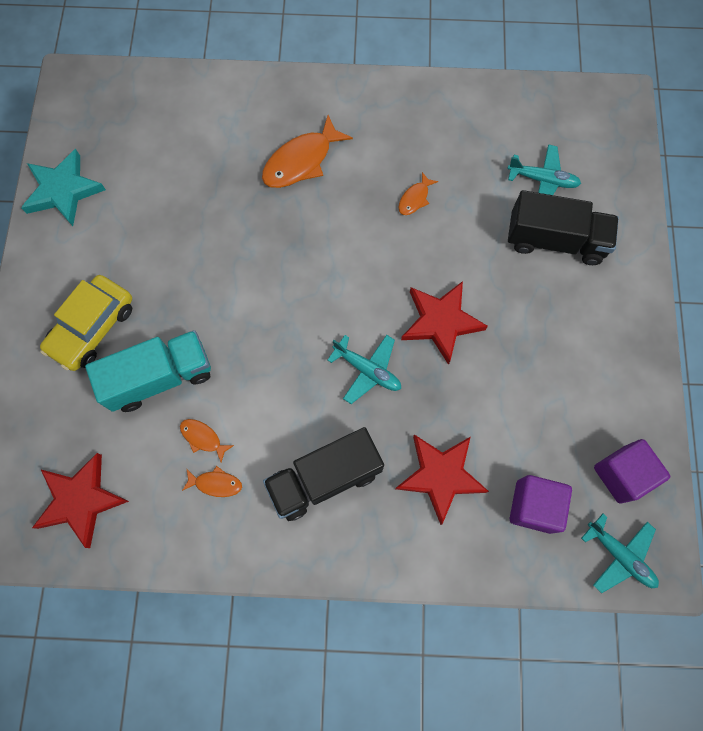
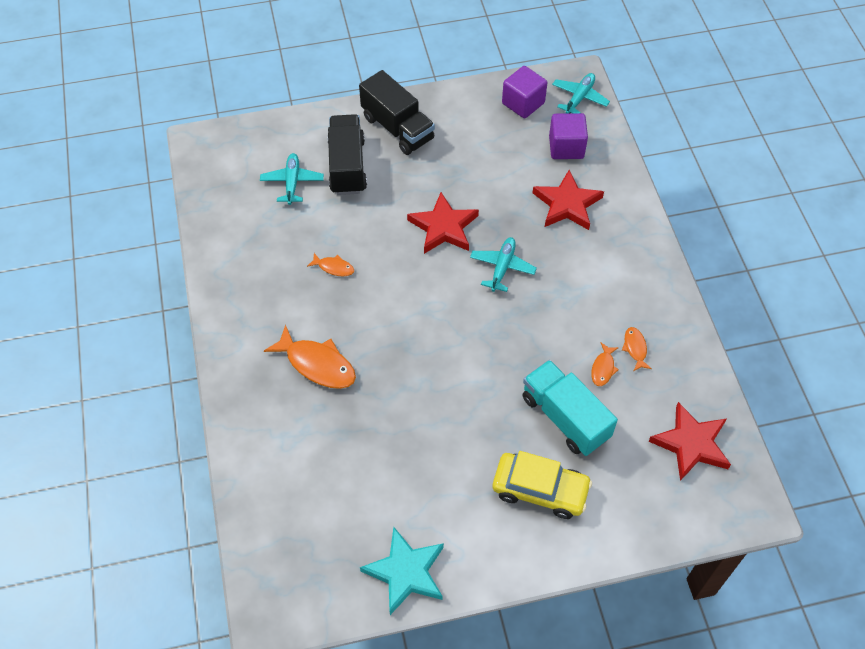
camera: 105 degrees left, 15 degrees down
black truck [263,427,384,521] -> black truck moved to [359,70,435,155]

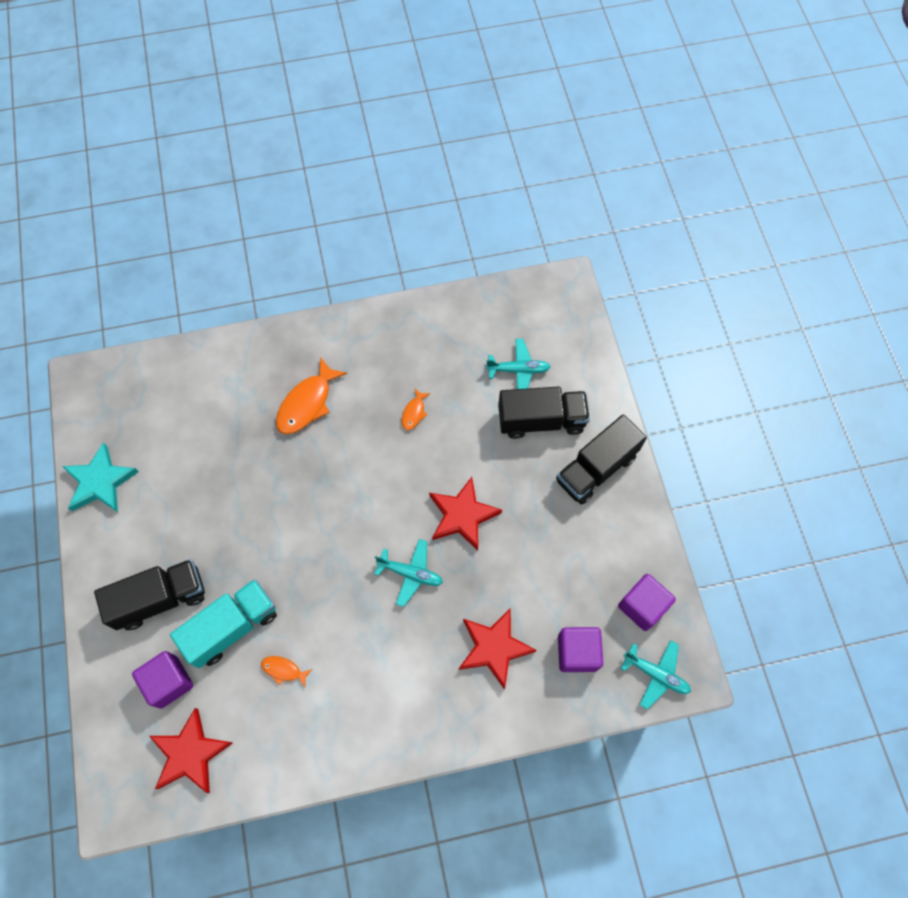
camera: 90 degrees right, 10 degrees up
yellow car [493,451,592,519] -> black truck [94,559,205,630]
orange fish [622,327,652,371] -> none
none -> purple cube [132,651,193,709]

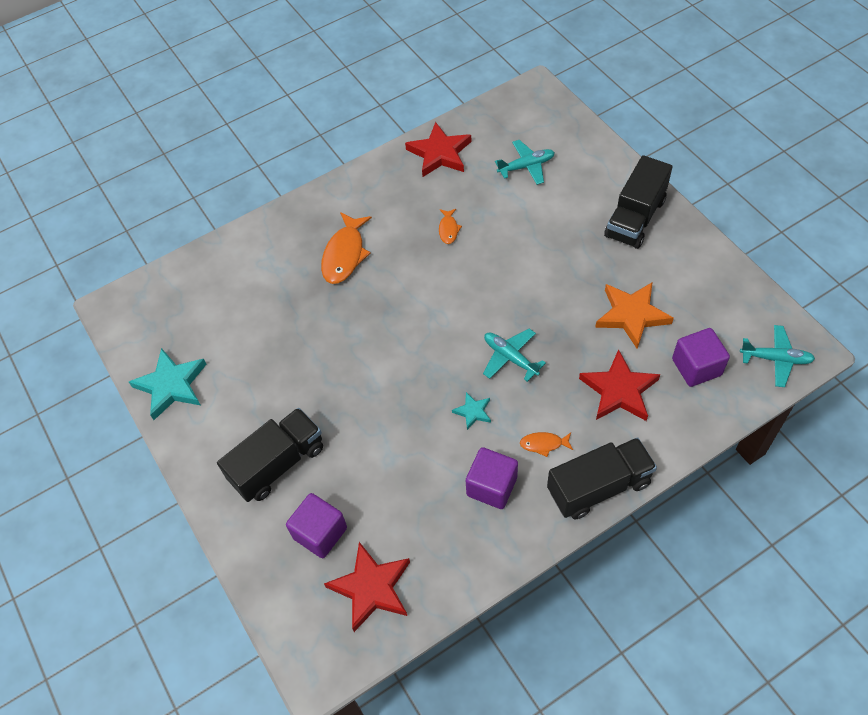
camera: 15 degrees left, 10 degrees down
turquoise truck [170,579,277,668] -> none
orange fish [261,656,312,687] -> orange fish moved to [520,432,573,457]
turquoise plane [374,539,443,607] -> turquoise plane turned 135 degrees counterclockwise [483,328,546,382]
red star [429,477,502,551] -> red star moved to [405,122,471,177]
black truck [498,386,590,439] -> black truck moved to [547,437,657,520]
purple cube [618,574,676,631] -> purple cube moved to [466,447,518,509]
none -> turquoise star [452,392,491,430]
none -> orange star [595,282,674,349]

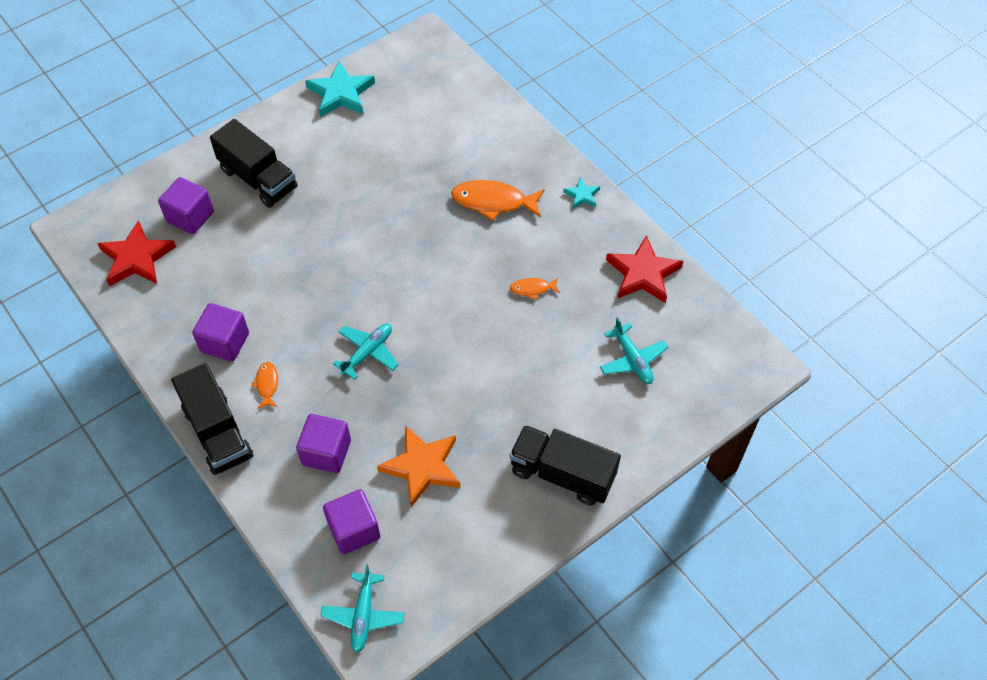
camera: 80 degrees right, 0 degrees up
turquoise star [452,392,491,430] -> turquoise star moved to [563,177,600,209]
red star [579,349,660,421] -> purple cube [296,414,351,473]

